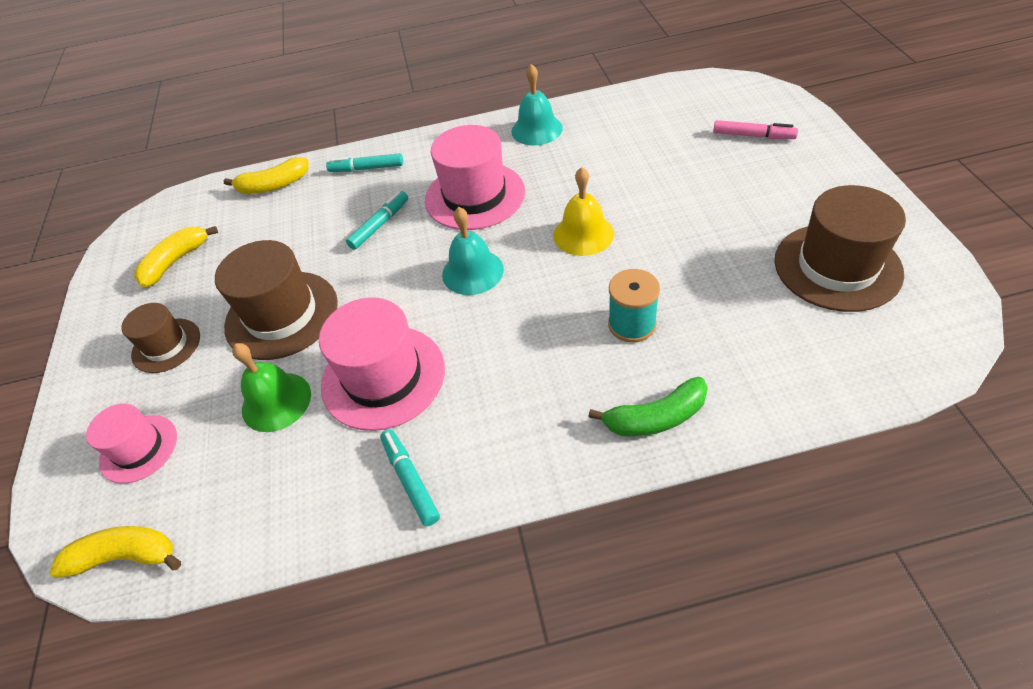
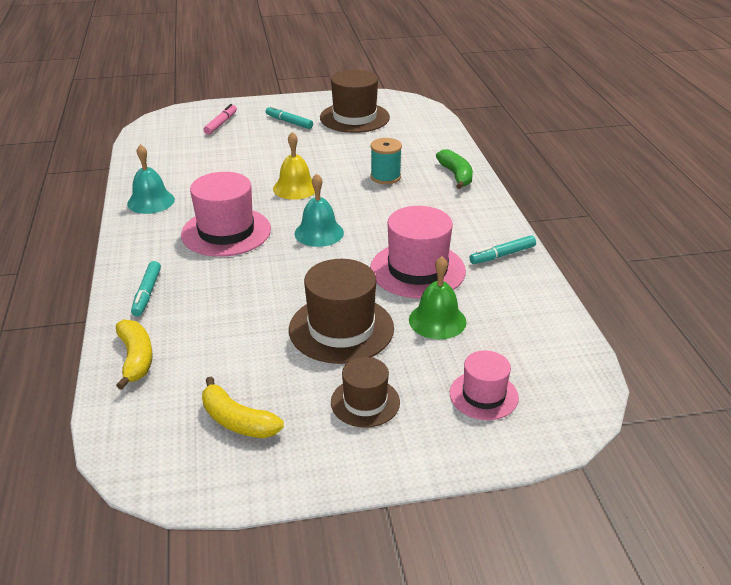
camera: 95 degrees left, 15 degrees down
yellow banana [50,526,181,578] -> none
turquoise marker [346,191,408,250] -> turquoise marker moved to [266,106,313,129]

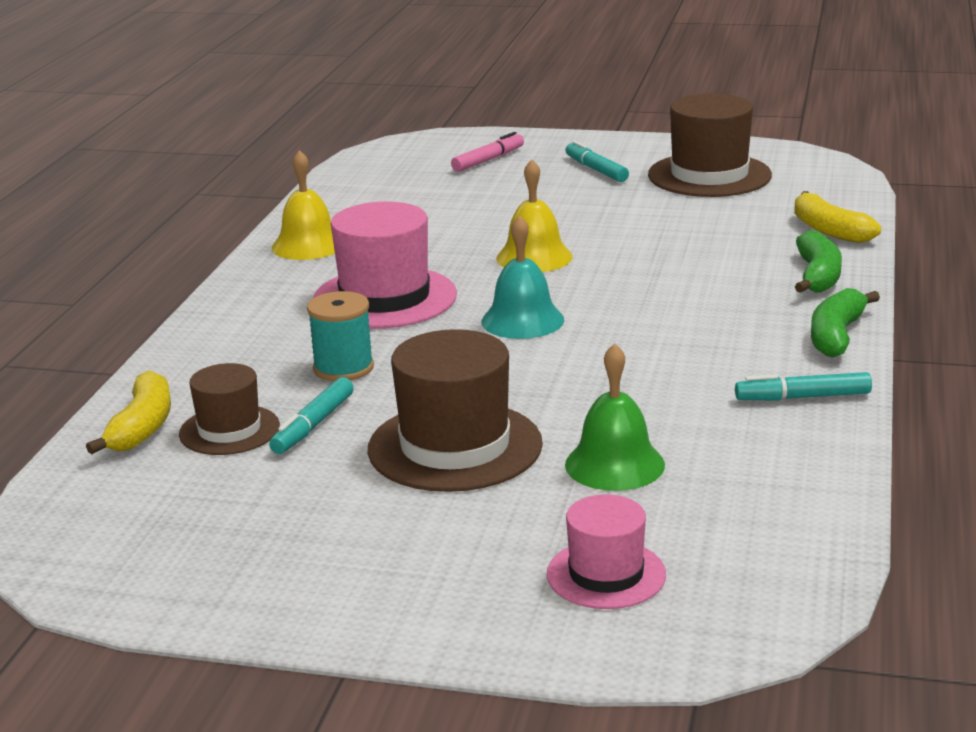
camera: 25 degrees right, 10 degrees down
turquoise bell [127,144,175,214] -> yellow bell [272,150,335,260]
turquoise marker [131,261,161,317] -> turquoise marker moved to [269,377,354,454]
yellow banana [202,376,284,438] -> yellow banana moved to [794,191,881,243]
brown hat [331,357,400,428] -> brown hat moved to [179,363,280,455]
turquoise spool [370,138,402,184] -> turquoise spool moved to [307,291,374,381]
pink hat [370,206,466,298] -> none
none -> green banana [811,288,880,358]

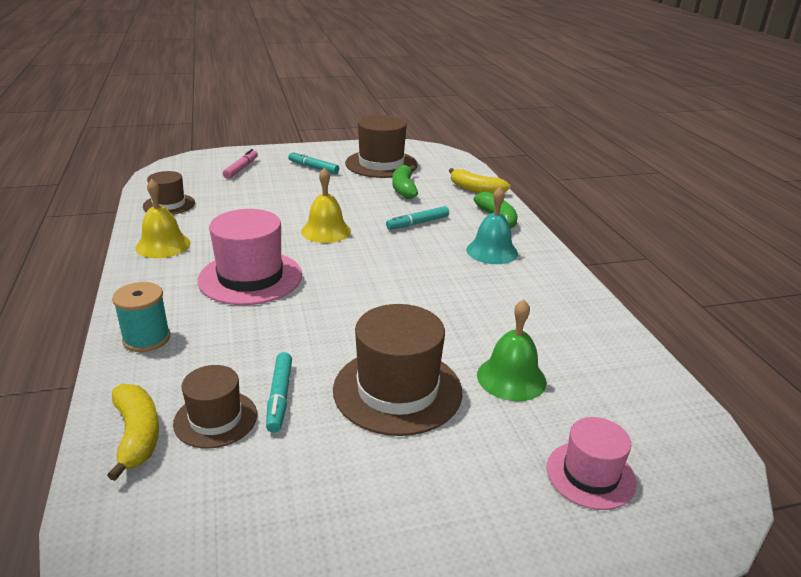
camera: 30 degrees left, 5 degrees up
turquoise spool [307,291,374,381] -> turquoise spool moved to [112,282,170,352]
turquoise bell [481,215,564,339] -> turquoise bell moved to [466,187,518,264]
turquoise marker [735,372,872,401] -> turquoise marker moved to [386,206,449,230]
green banana [811,288,880,358] -> green banana moved to [392,165,418,199]
none -> brown hat [143,171,195,215]

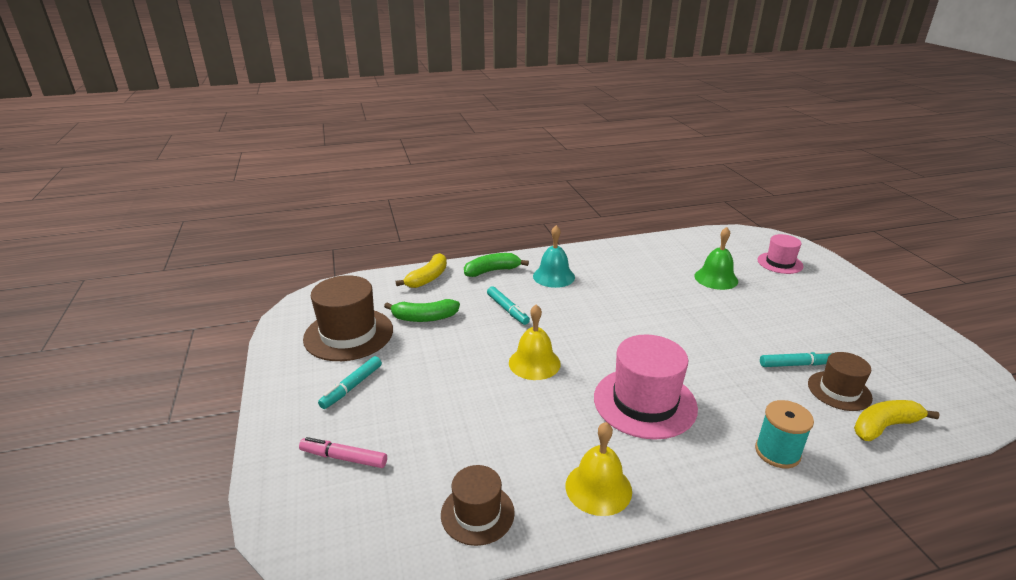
camera: 90 degrees left, 0 degrees up
brown hat [333,304,462,436] -> none

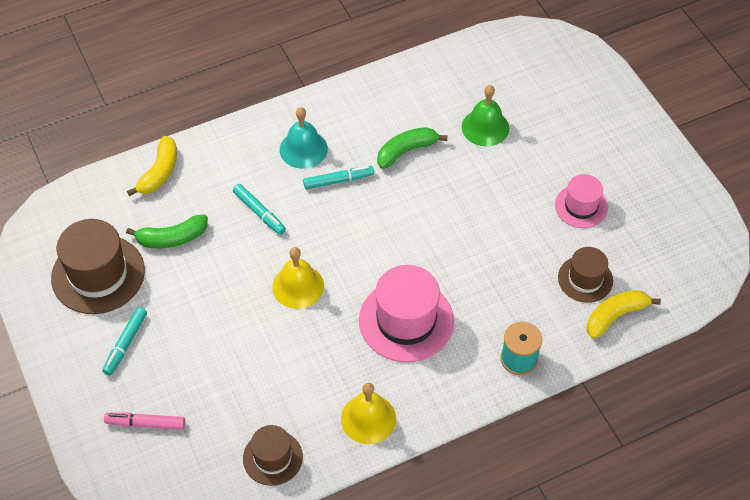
camera: 10 degrees left, 25 degrees up
green banana [464,253,529,277] -> green banana moved to [377,127,448,169]
pink hat [757,234,803,274] -> pink hat moved to [555,174,608,228]
turquoise marker [760,351,833,367] -> turquoise marker moved to [303,166,374,189]

